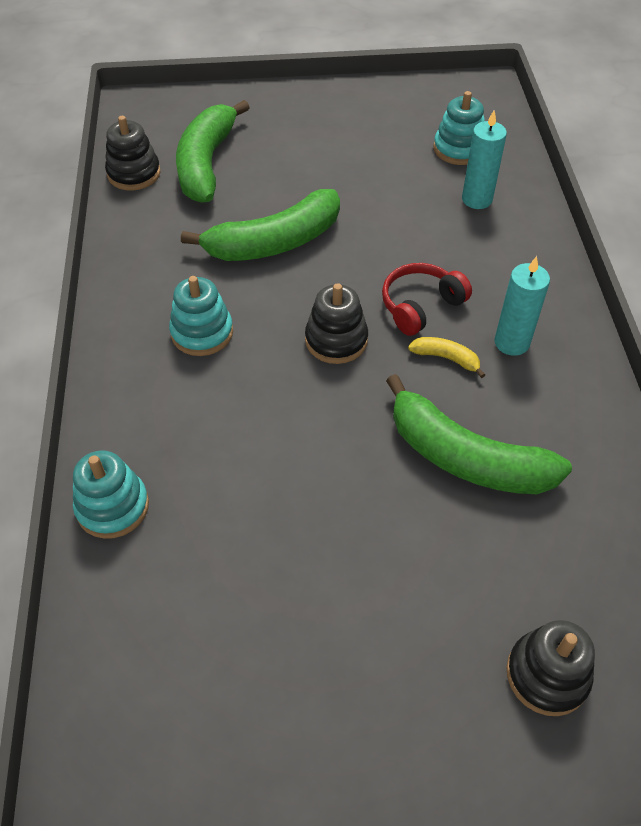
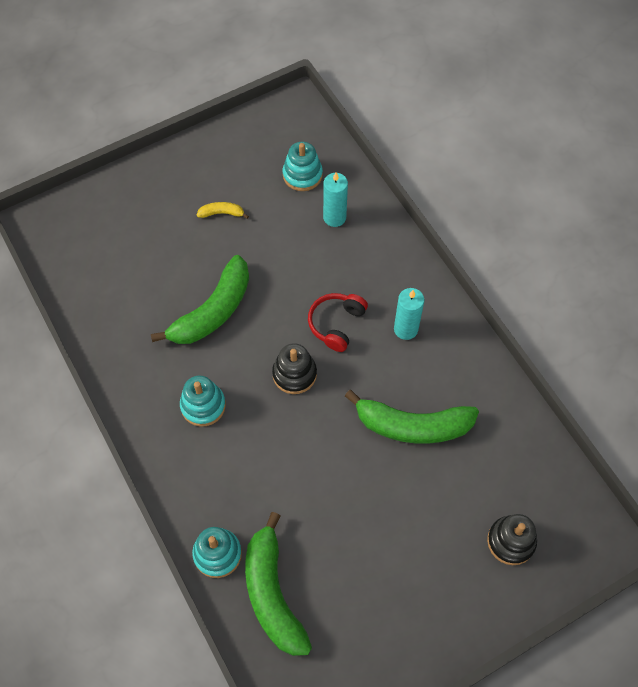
camera: 25 degrees left, 10 degrees up
black stacking toy [105,116,161,191] -> none
green banana [176,100,250,203] -> green banana moved to [245,512,312,656]
yellow banana [408,337,485,378] -> yellow banana moved to [197,202,249,219]

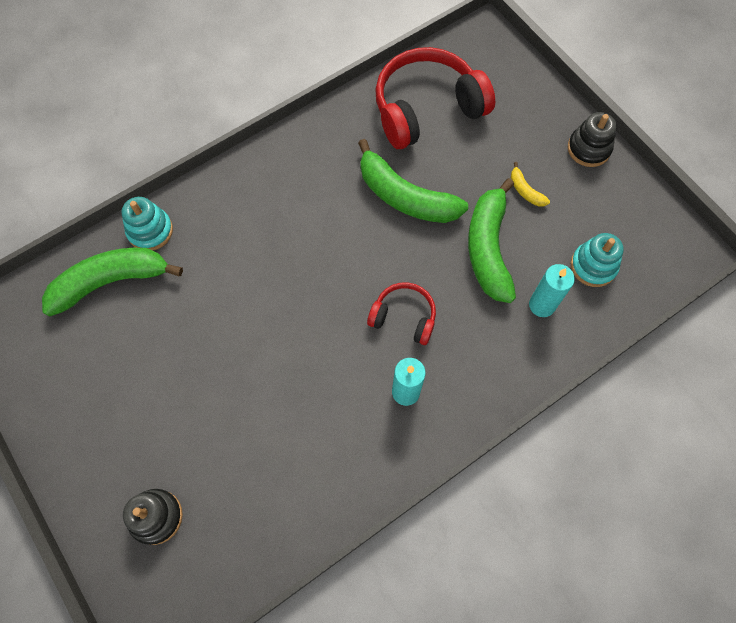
camera: 85 degrees right, 5 degrees up
turquoise stacking toy [180,375,226,427] -> none
yellow banana [197,202,249,219] -> yellow banana turned 150 degrees clockwise [511,162,550,206]
black stacking toy [272,343,317,394] -> black stacking toy moved to [568,112,617,167]
green banana [345,390,479,444] -> green banana moved to [468,178,516,303]
none -> red headphones [375,47,495,149]

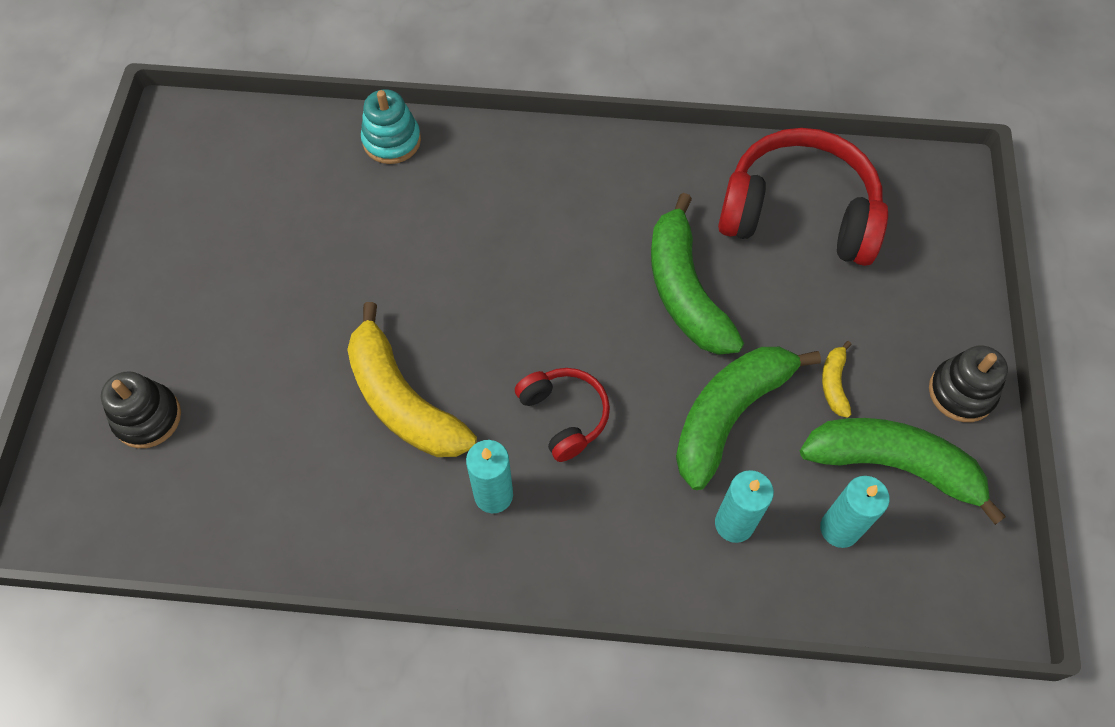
camera: 40 degrees right, 5 degrees down
green banana [42,248,183,317] -> green banana moved to [800,418,1006,525]
turquoise stacking toy [571,233,624,287] -> turquoise candle [820,476,890,548]
none -> yellow banana [347,302,477,457]

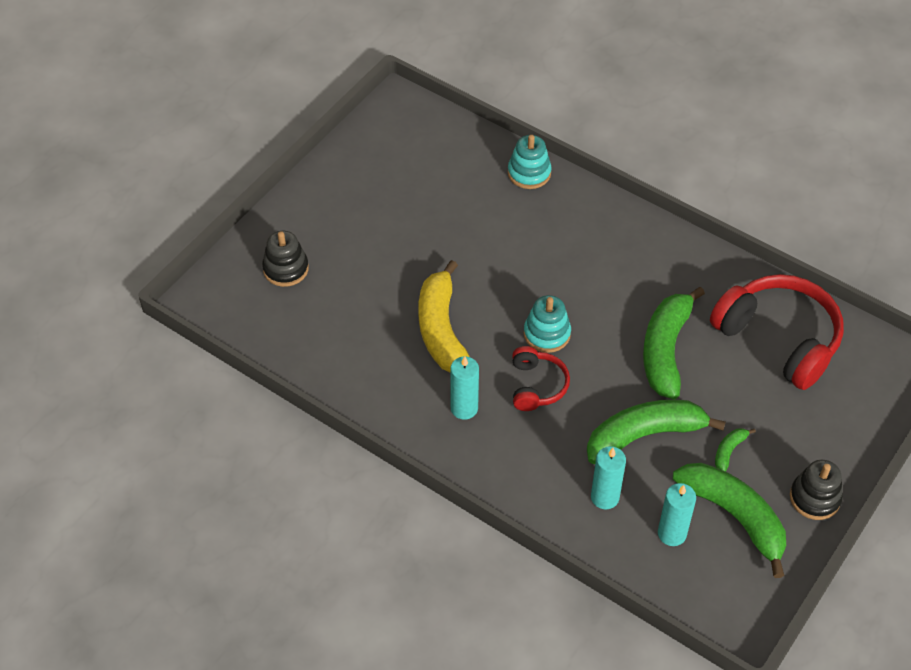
camera: 30 degrees right, 10 degrees down
yellow banana [822,341,852,418] -> green banana [715,428,756,472]
none -> turquoise stacking toy [524,295,571,353]

